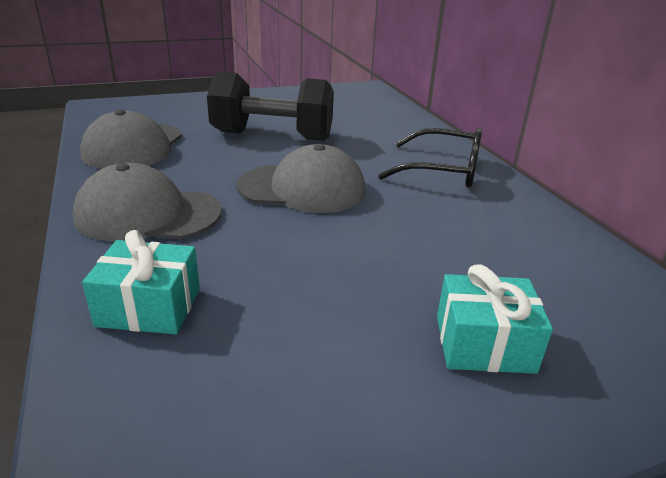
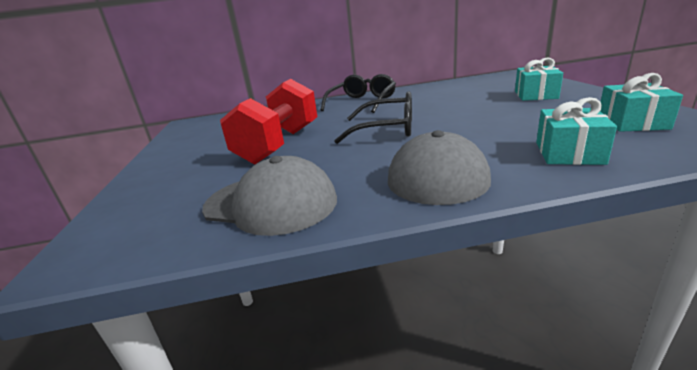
camera: 75 degrees left, 5 degrees down
black dumbbell [207,72,334,141] -> red dumbbell [220,79,317,164]
grey cap [236,144,366,213] -> black glasses [334,91,412,144]
none -> turquoise gift [600,73,683,132]

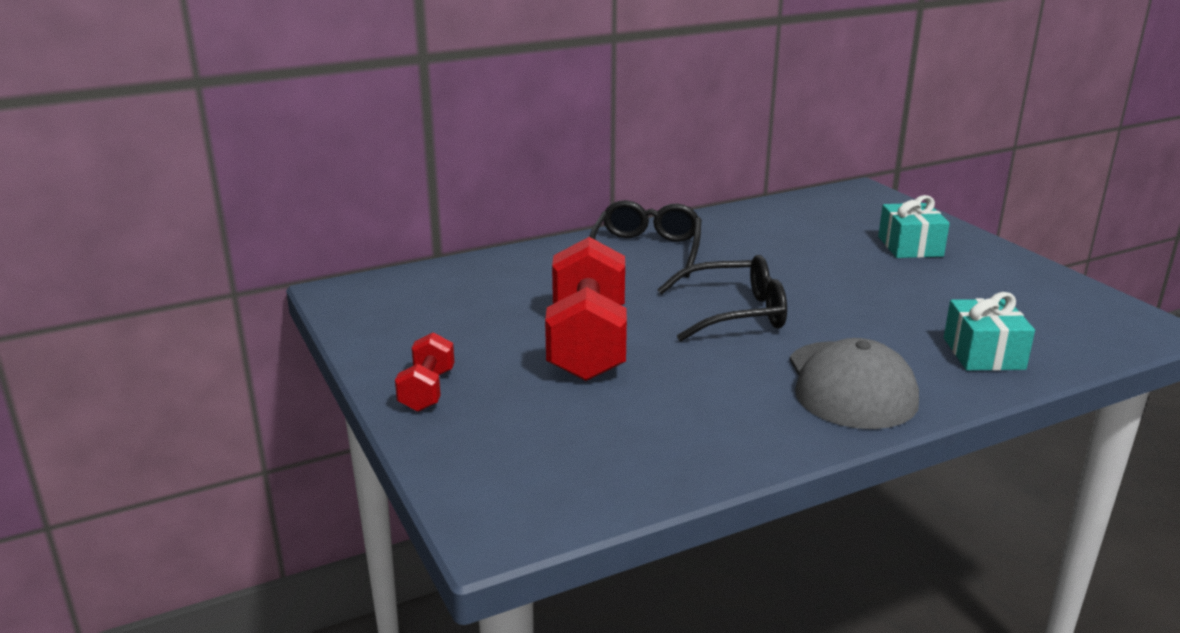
camera: 20 degrees left, 0 degrees up
grey cap [202,156,337,236] -> none
turquoise gift [600,73,683,132] -> none
none -> red dumbbell [395,332,454,412]

